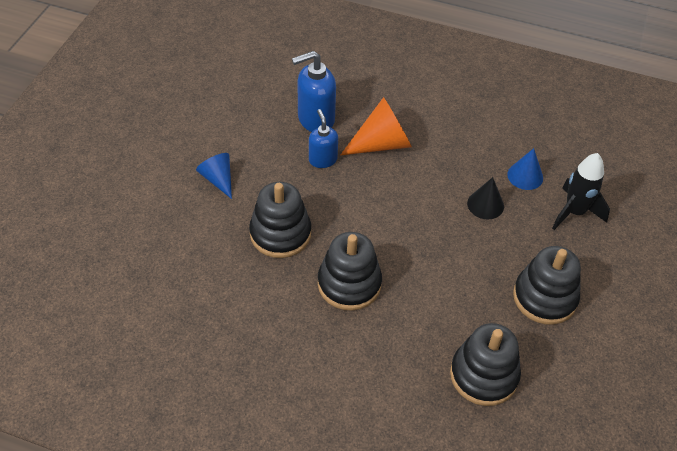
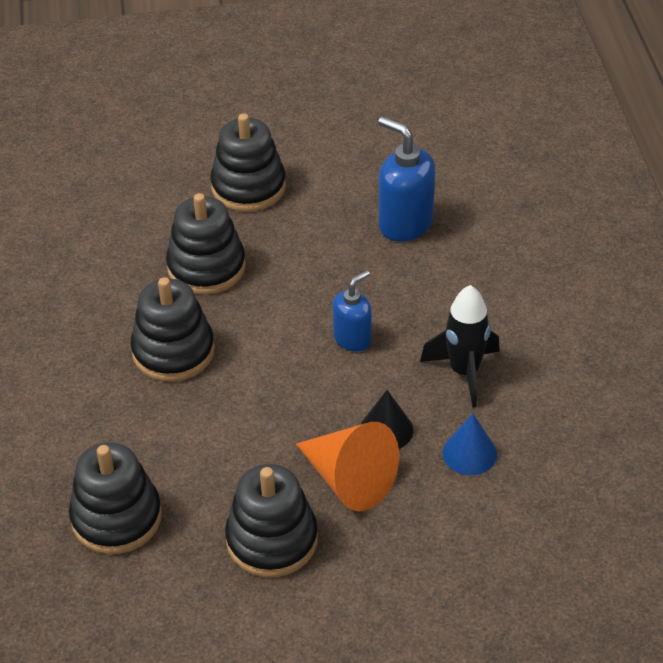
camera: 65 degrees right, 5 degrees down
blue cone [196,153,232,199] -> black stacking toy [210,113,286,212]
blue soap dispenser [309,109,338,168] -> blue soap dispenser moved to [333,270,372,352]
orange cone [340,97,412,156] -> orange cone moved to [296,422,399,511]
black rocket [552,153,610,230] -> black rocket moved to [420,285,500,408]

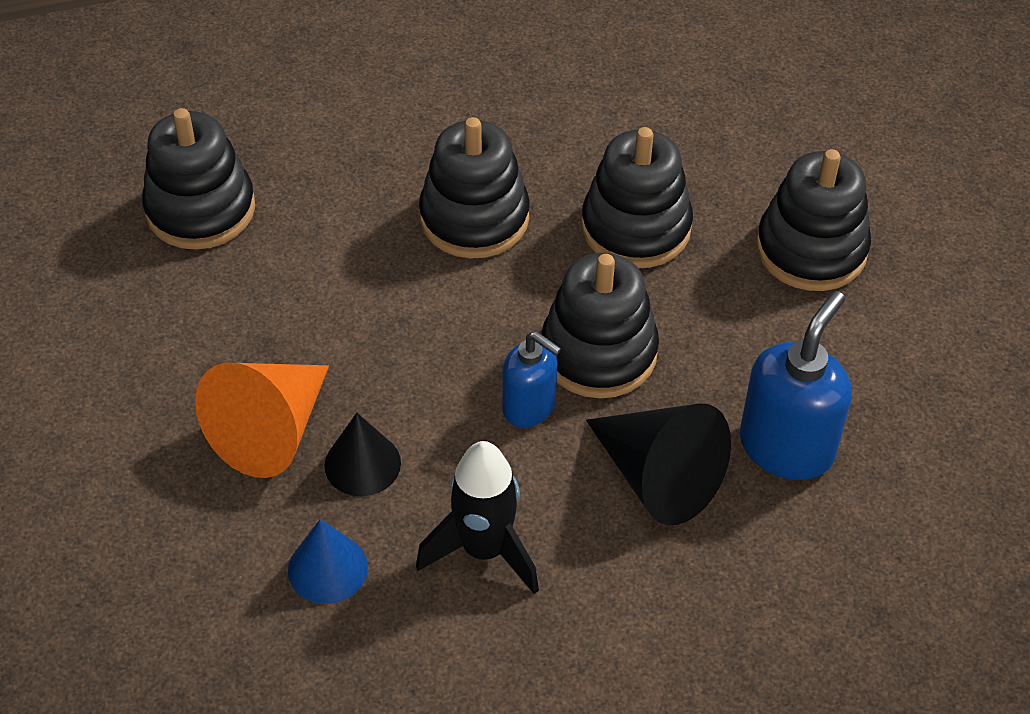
camera: 80 degrees right, 5 degrees up
black stacking toy [225,464,318,577] -> black stacking toy moved to [541,253,659,398]
none -> black cone [586,403,731,525]

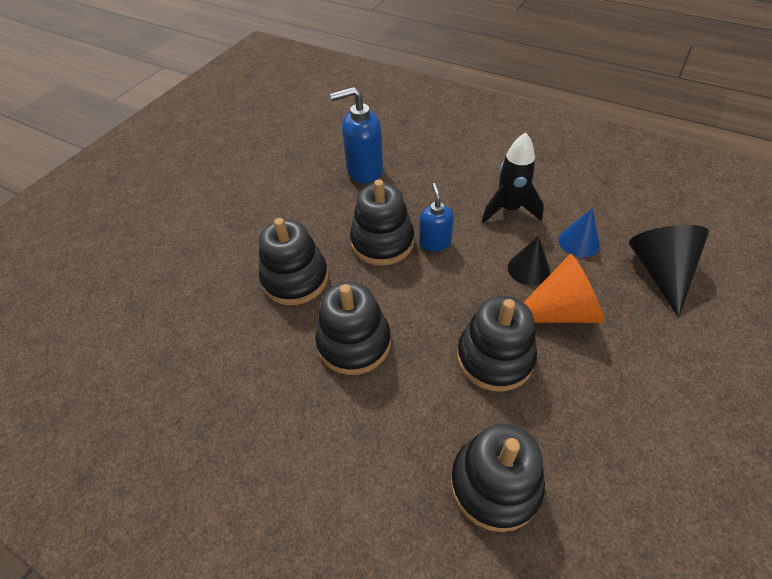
camera: 130 degrees left, 0 degrees up
black cone [586,403,731,525] -> black cone moved to [629,225,709,318]
black stacking toy [756,149,871,291] -> black stacking toy moved to [457,296,537,392]

